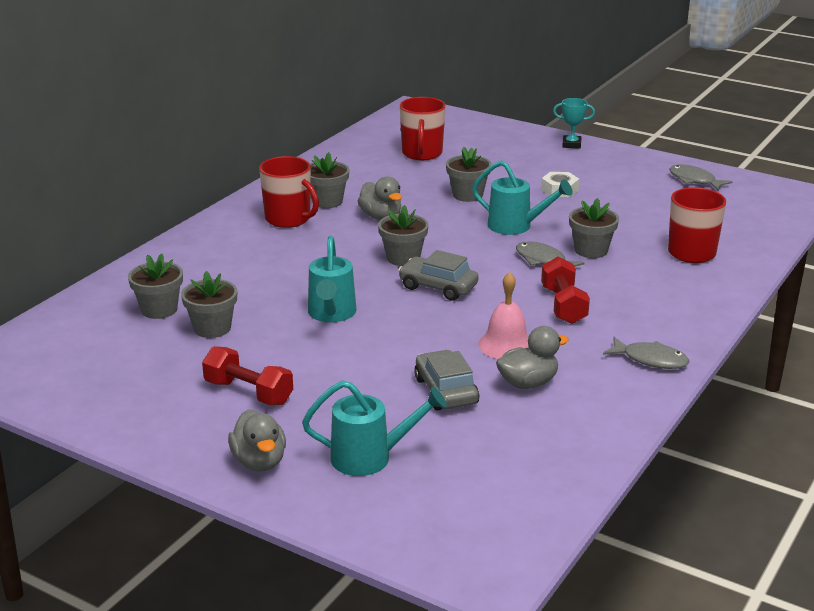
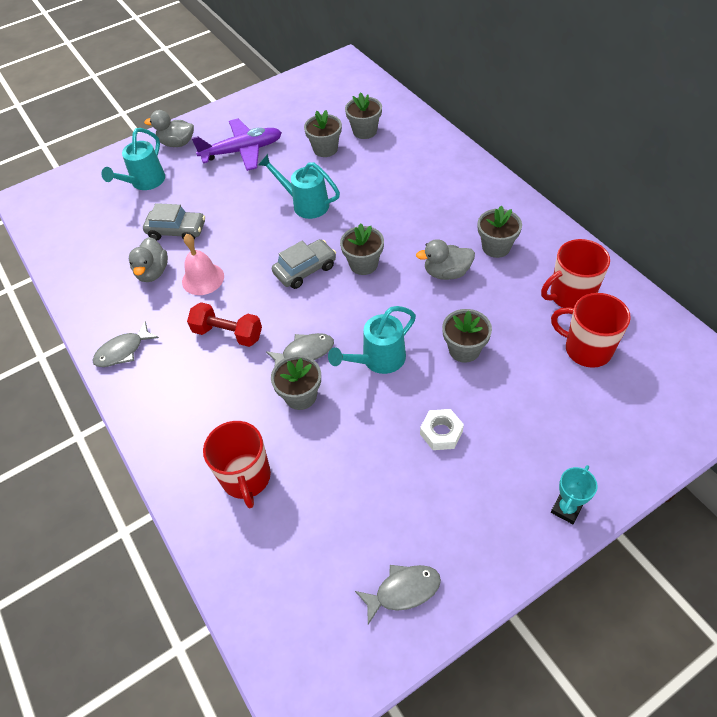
camera: 120 degrees right, 25 degrees up
red dumbbell [202,346,293,405] -> purple plane [192,119,282,171]
red mug [259,156,319,228] -> red mug moved to [541,239,610,308]

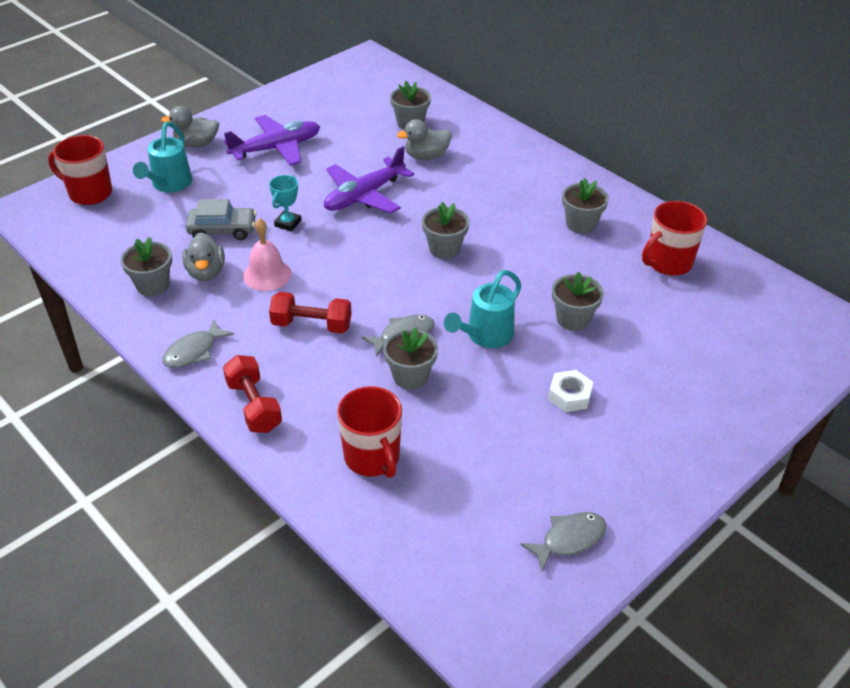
camera: 15 degrees left, 10 degrees down
turquoise watering can [258,154,340,219] -> purple plane [324,146,414,214]
grey car [272,239,336,289] -> none
grey flower pot [304,110,342,157] -> grey flower pot moved to [121,237,172,296]
grey duck [416,239,475,280] -> grey duck moved to [397,119,452,160]
red mug [551,293,631,368] -> red mug moved to [48,135,112,205]
turquoise trophy [551,465,598,524] -> turquoise trophy moved to [269,175,301,231]
none -> red dumbbell [223,355,282,433]

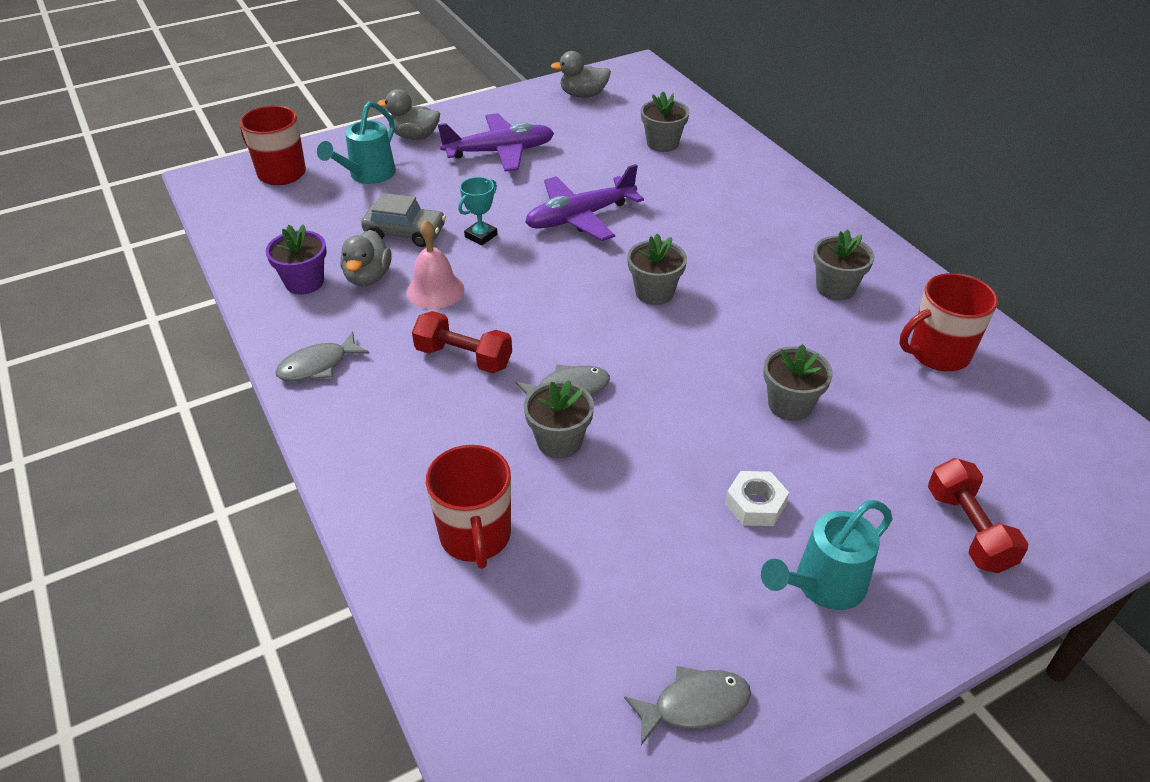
camera: 15 degrees right, 0 degrees up
grey flower pot [121,237,172,296] -> purple flower pot [266,225,327,295]
red dumbbell [223,355,282,433] -> red dumbbell moved to [928,458,1029,573]
grey duck [397,119,452,160] -> grey duck moved to [551,51,611,98]
turquoise watering can [444,270,521,348] -> turquoise watering can moved to [761,500,892,610]

